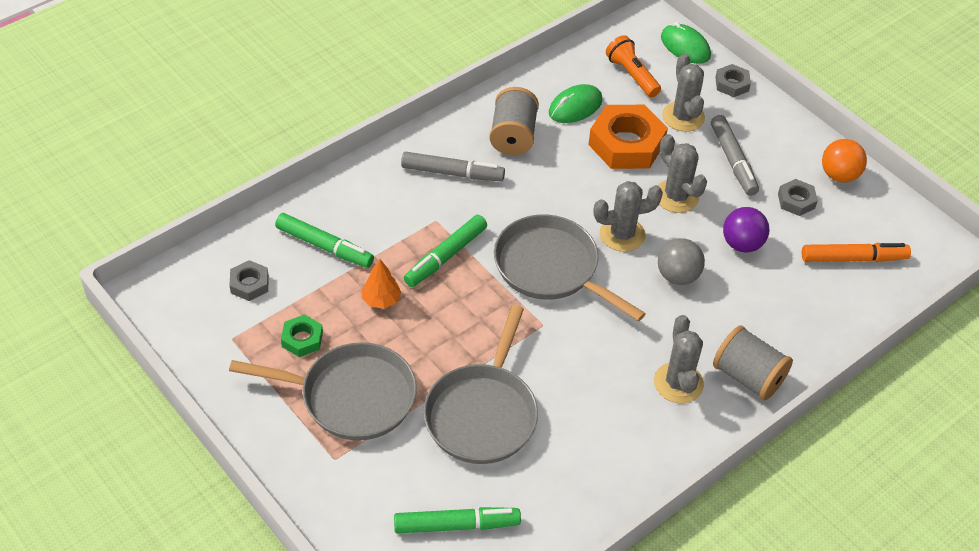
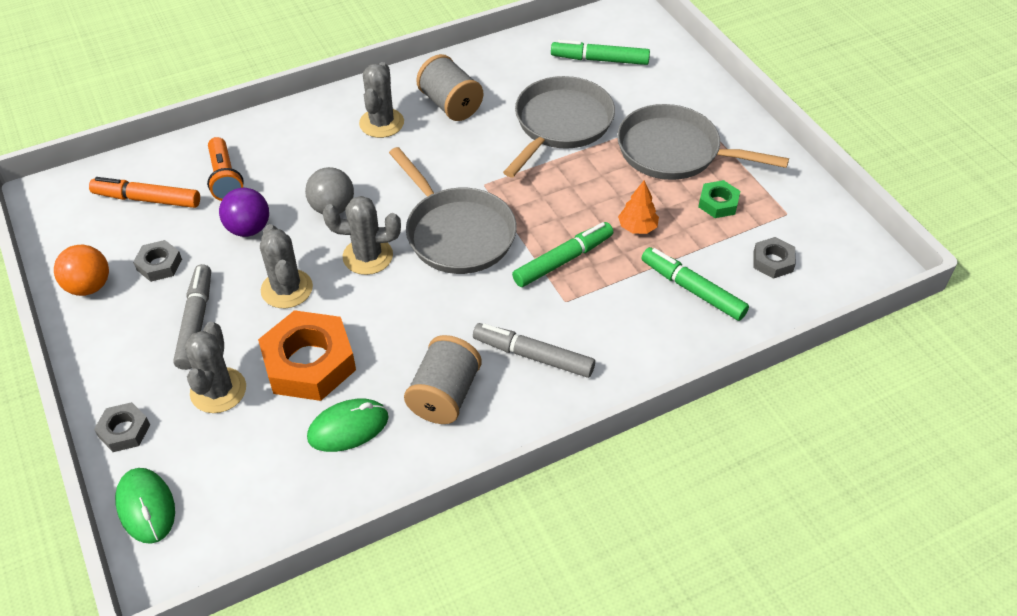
camera: 165 degrees left, 0 degrees up
orange flashlight [606,35,661,97] -> orange flashlight moved to [207,137,244,201]
grey spool [713,325,793,400] -> grey spool moved to [416,54,483,121]

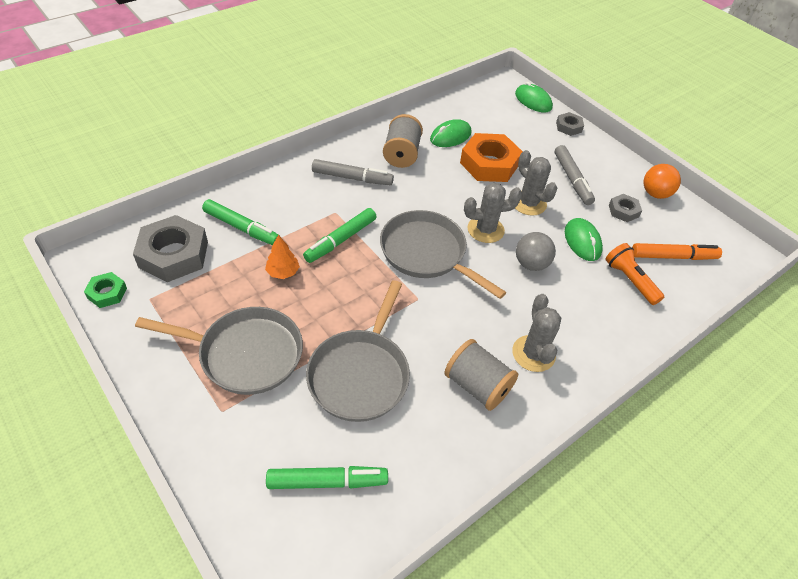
camera: 165 degrees right, 0 degrees up
grey cactus [185,322,246,413] -> none
purple ball [219,188,269,237] -> green mouse [565,218,603,261]
green nut [698,180,740,218] -> green nut moved to [84,272,127,308]
grey nut [753,237,796,279] -> grey nut [133,215,208,282], size x2.00

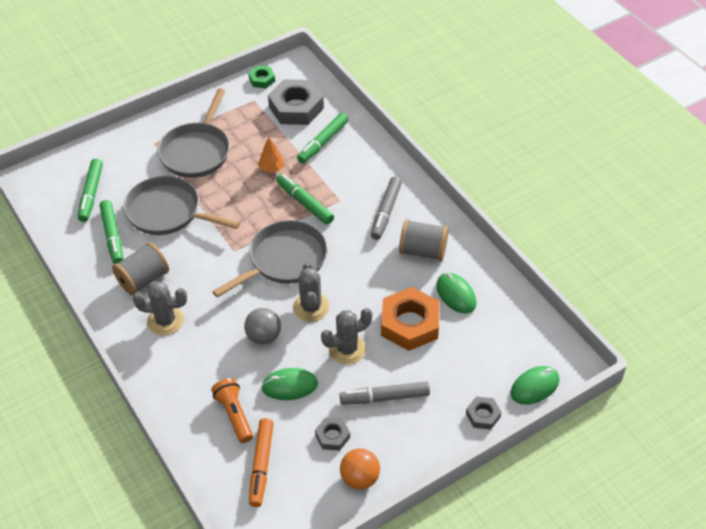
camera: 100 degrees right, 0 degrees up
orange flashlight [605,243,664,305] -> orange flashlight turned 90 degrees counterclockwise [211,378,253,443]
none -> green marker [99,200,123,264]

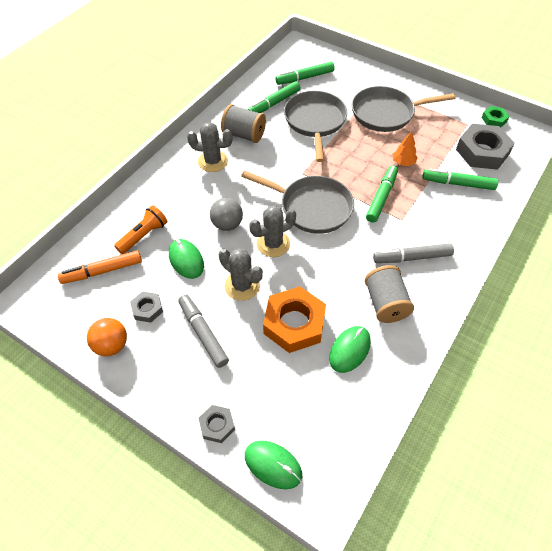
camera: 65 degrees right, 5 degrees up
grey cactus [133,281,187,336] -> grey cactus turned 60 degrees counterclockwise [187,122,233,172]

